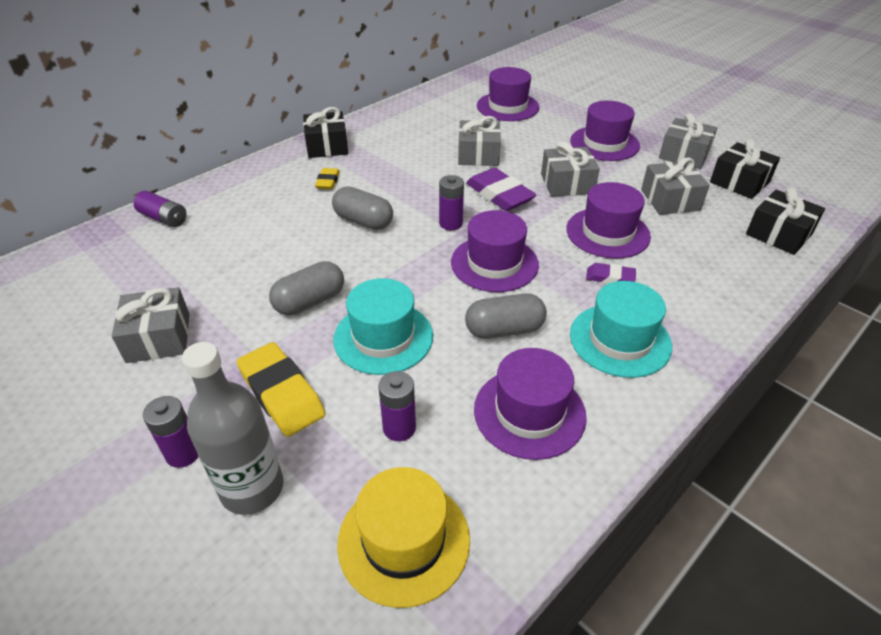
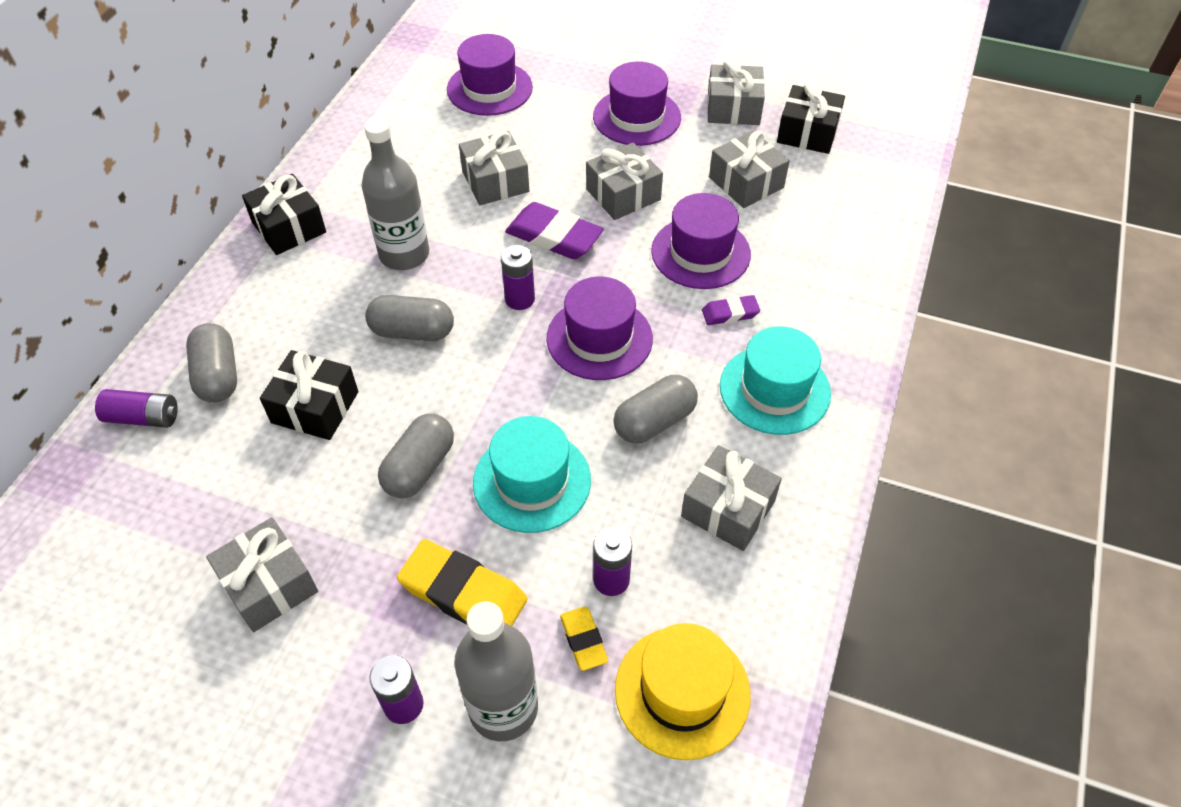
camera: 25 degrees left, 10 degrees up
yellow eraser [315,168,340,189] -> yellow eraser moved to [560,607,608,671]
purple hat [474,348,587,460] -> grey gift [681,445,782,551]
black gift [746,187,825,255] -> black gift moved to [260,350,358,440]
none -> grey capsule [186,323,237,403]
none -> grey bottle [361,117,429,270]

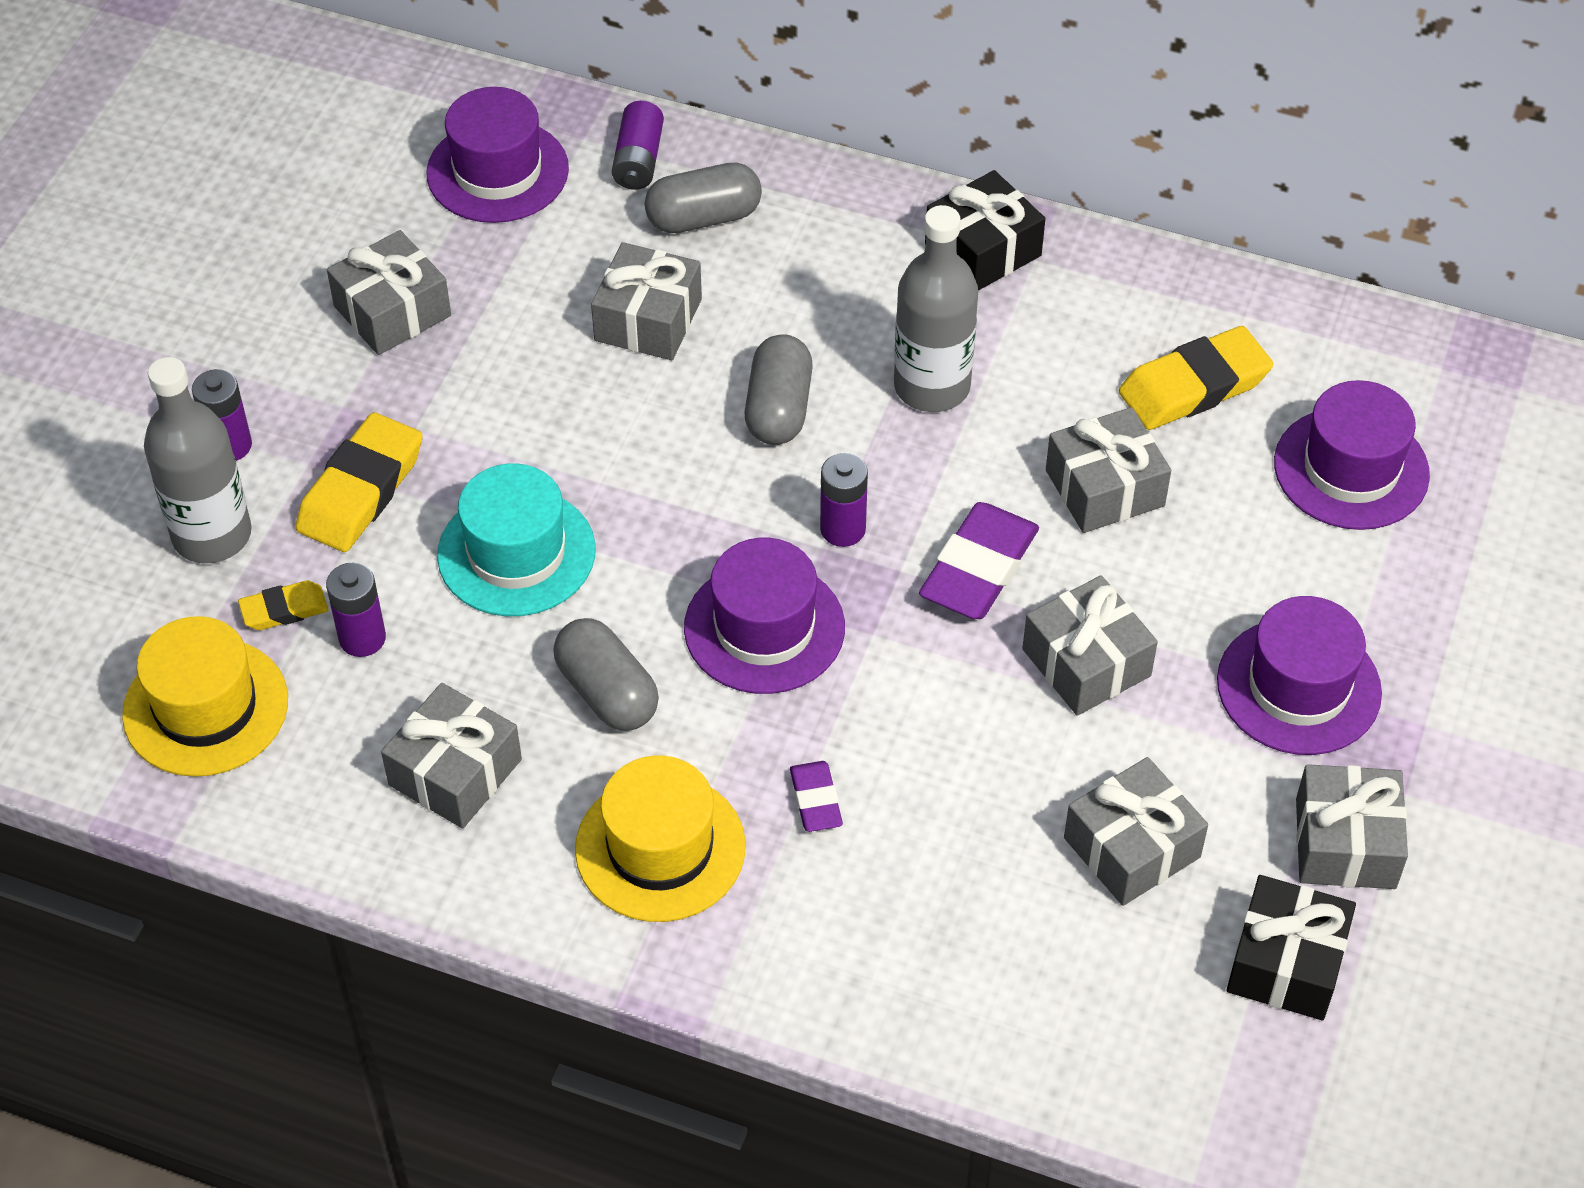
camera: 90 degrees right, 0 degrees up
black gift [260,350,358,440] -> grey gift [591,242,702,360]
grey capsule [378,413,454,498] -> none
purple hat [651,193,751,289] -> purple hat moved to [426,87,569,223]
turquoise hat [720,326,831,435] -> yellow hat [575,756,746,922]
none -> yellow eraser [1119,326,1274,430]

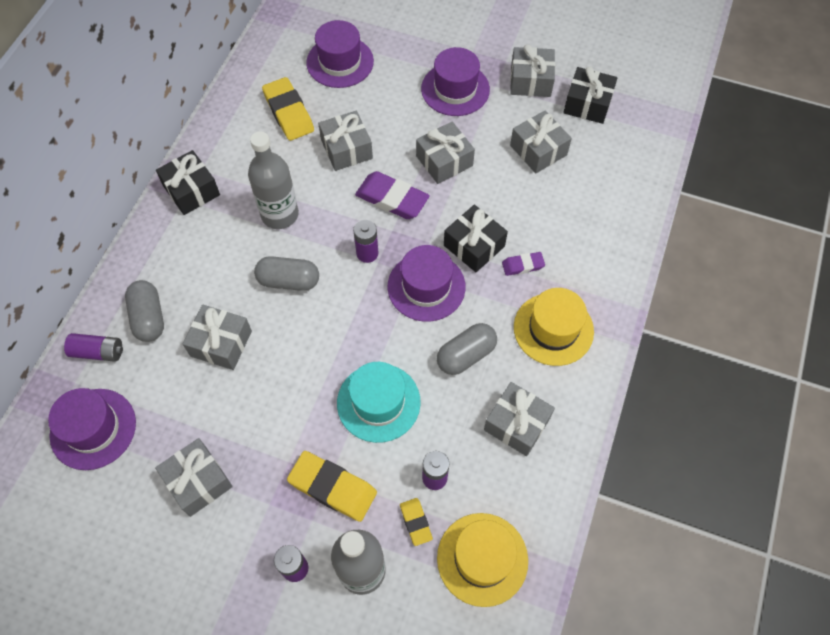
camera: 90 degrees left, 10 degrees up
none -> black gift [444,205,508,272]

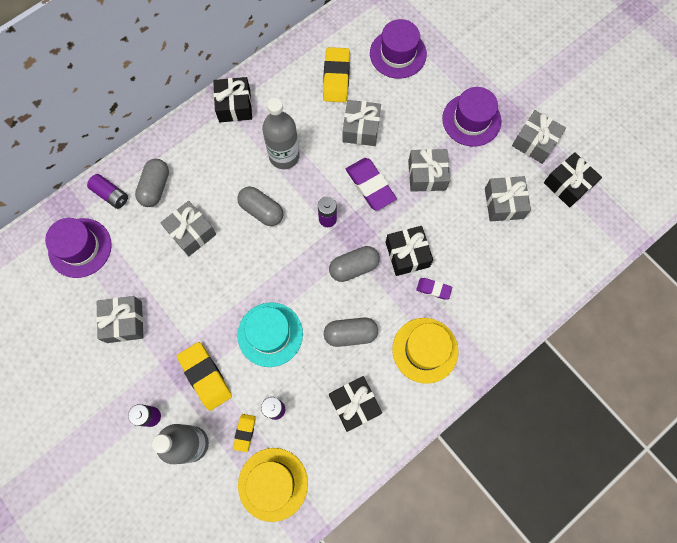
camera: 30 degrees right, 10 degrees up
purple hat [388,245,466,322] -> grey capsule [329,246,380,282]
grey gift [484,382,555,456] -> black gift [329,376,382,432]

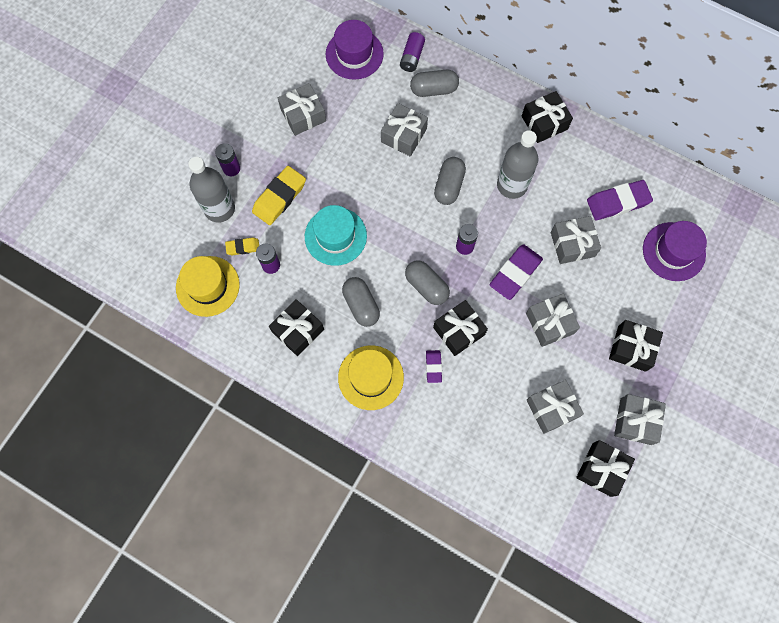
camera: 70 degrees right, 0 degrees up
yellow eraser [323,47,350,102] -> purple eraser [587,180,653,220]
purple hat [442,87,502,147] -> black gift [609,320,663,372]

